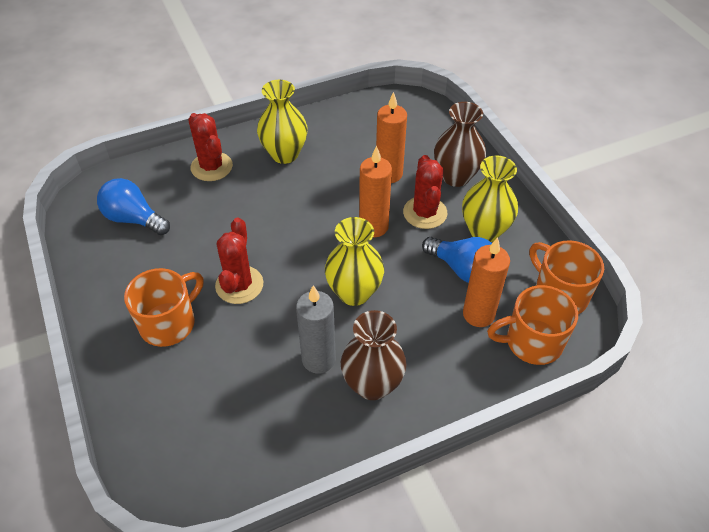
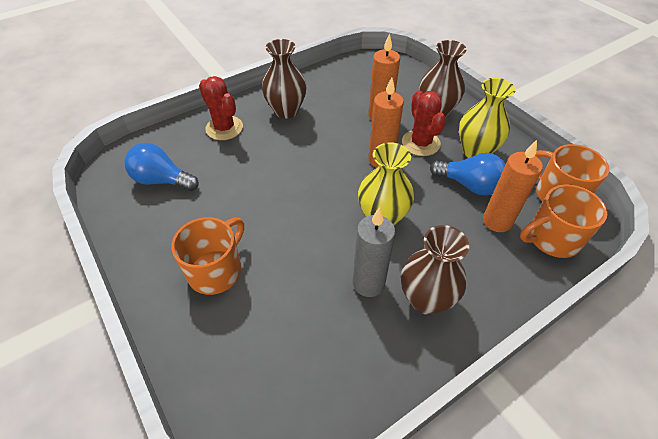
camera: 10 degrees left, 0 degrees up
red cactus [215,218,264,304] -> none
yellow vase [257,80,308,164] -> brown vase [262,39,307,119]

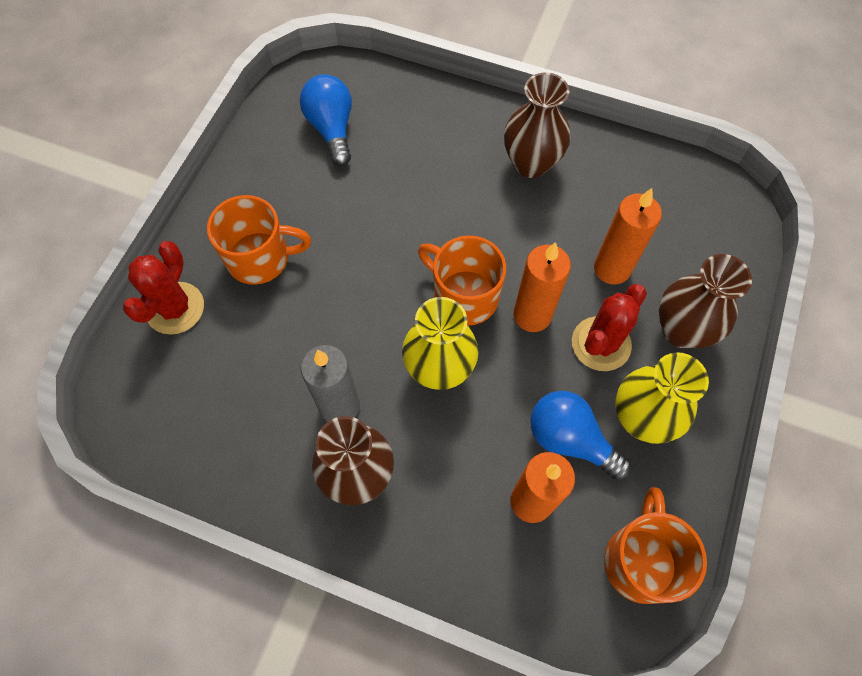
camera: 55 degrees right, 15 degrees up
red cactus [199,76,243,140] -> red cactus moved to [123,241,204,335]
blue light bulb [430,153,506,196] -> blue light bulb turned 135 degrees clockwise [531,391,631,480]
orange mug [520,184,607,258] -> orange mug moved to [418,235,506,326]

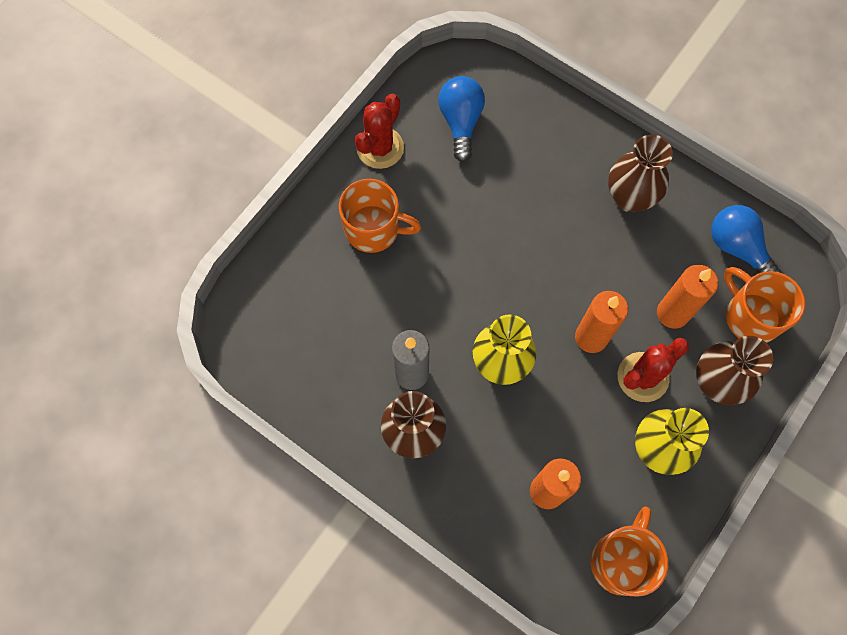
camera: 15 degrees right, 5 degrees up
red cactus [123,241,204,335] -> red cactus moved to [355,94,404,169]
orange mug [418,235,506,326] -> orange mug moved to [724,267,805,343]
blue light bulb [531,391,631,480] -> blue light bulb moved to [711,205,781,274]

